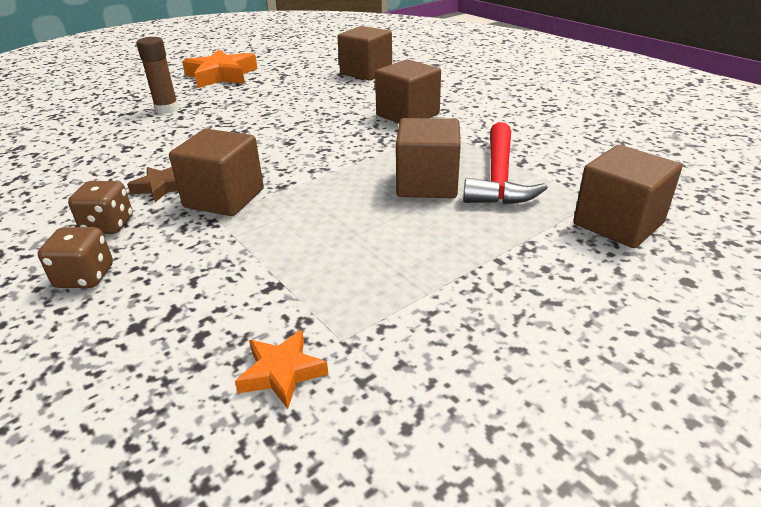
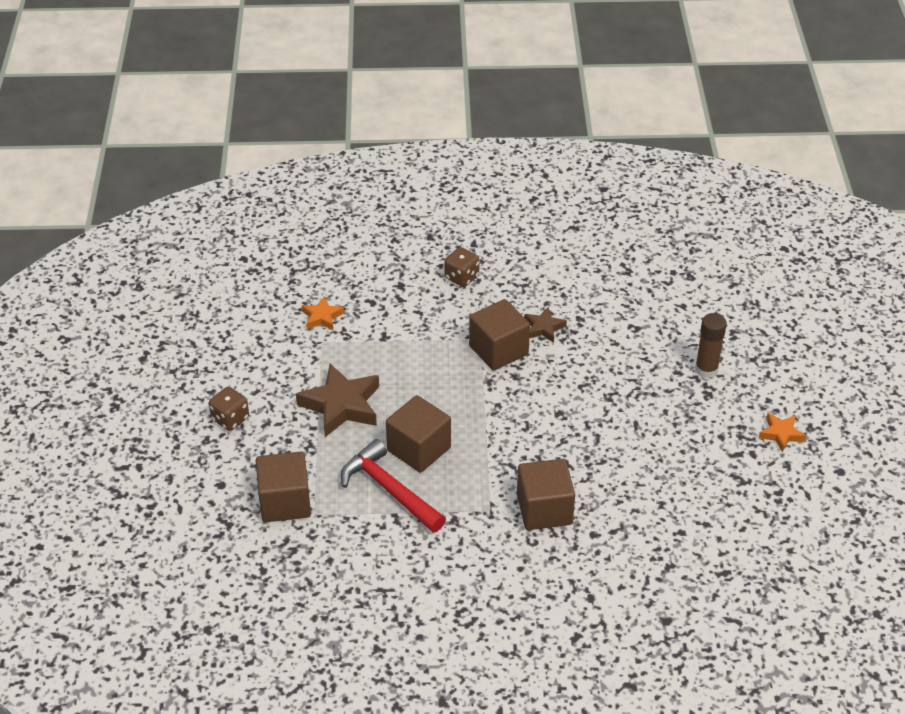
camera: 125 degrees right, 10 degrees up
brown dice [68,181,133,234] -> brown dice moved to [209,387,249,431]
orange star [182,50,258,88] -> orange star [759,413,806,453], size x0.53
brown cube [337,26,392,80] -> none
none -> brown star [296,364,379,437]

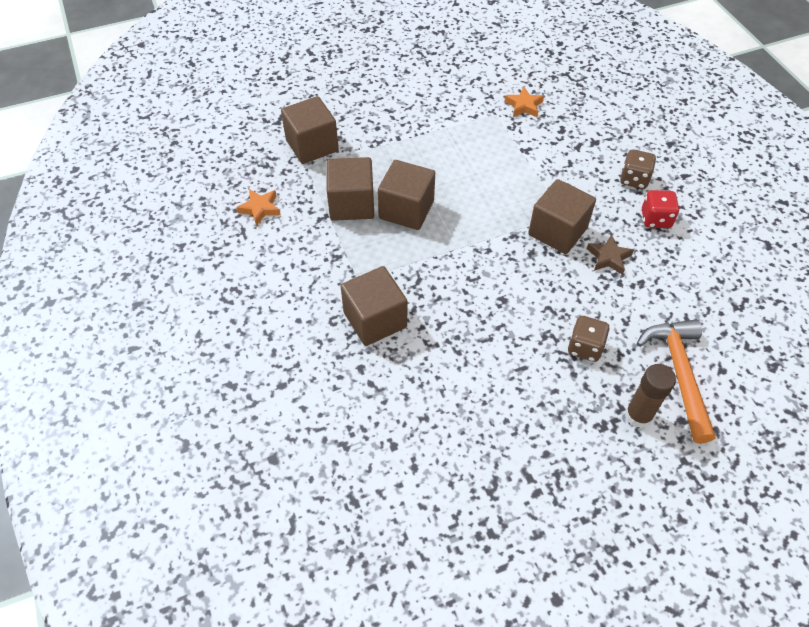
camera: 70 degrees right, 10 degrees up
brown dice [209,387,249,431] -> brown dice moved to [568,316,609,362]
brown star [296,364,379,437] -> none
red hammer [341,439,446,533] -> brown cube [327,157,374,221]
orange star [759,413,806,453] -> orange star moved to [236,189,281,226]
none -> orange hammer [637,319,716,444]
none -> red dice [642,190,679,228]

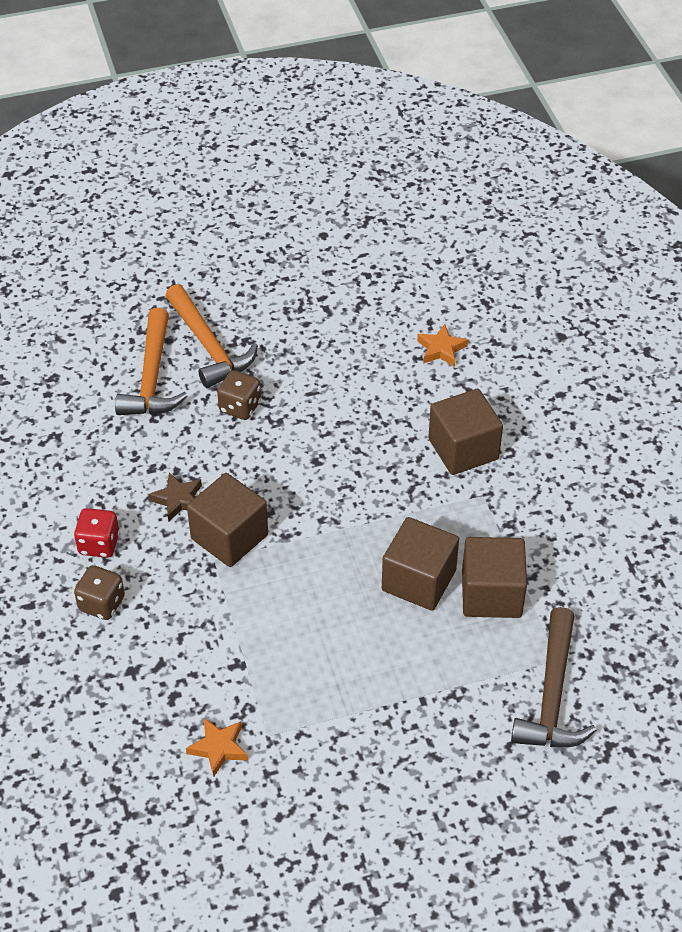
camera: 175 degrees left, 5 degrees down
orange star [236,189,281,226] -> orange star moved to [417,324,468,367]
brown cube [281,96,339,164] -> brown hammer [511,607,597,747]
brown glue stick [625,364,676,428] -> orange hammer [165,284,258,388]

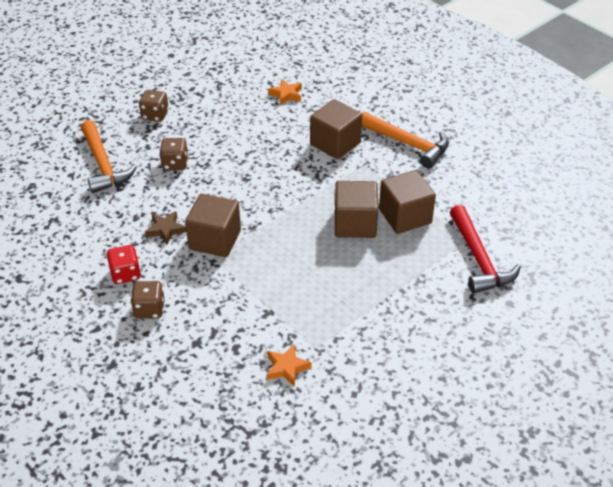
camera: 25 degrees left, 5 degrees down
orange hammer [165,284,258,388] -> orange hammer moved to [362,112,449,168]
brown hammer [511,607,597,747] -> red hammer [450,205,521,293]
none -> brown dice [139,90,169,122]

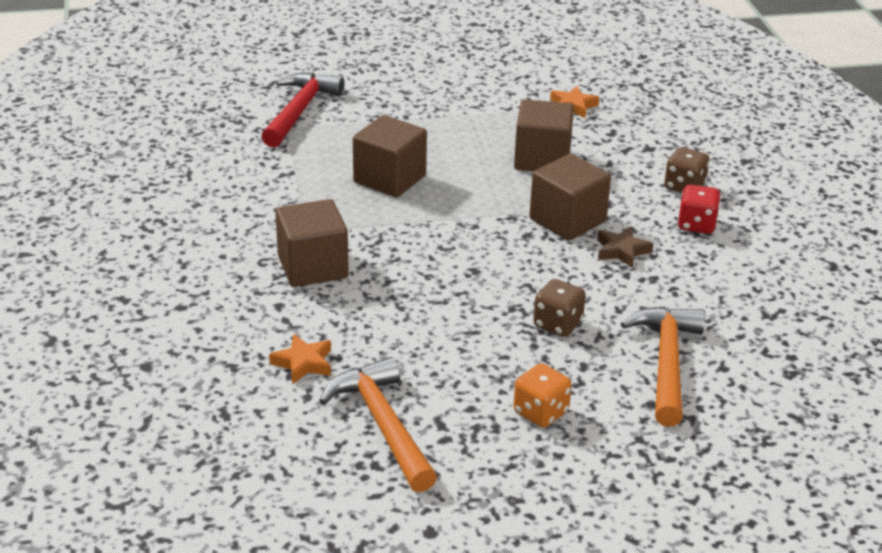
camera: 150 degrees left, 10 degrees down
brown dice [139,90,169,122] -> orange dice [513,363,572,428]
orange hammer [362,112,449,168] -> orange hammer moved to [319,357,437,492]
brown cube [379,170,436,234] -> brown cube moved to [514,99,574,171]

